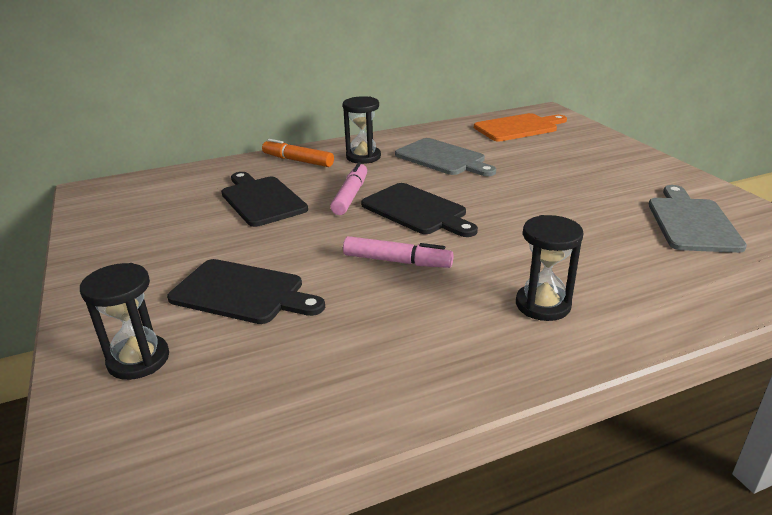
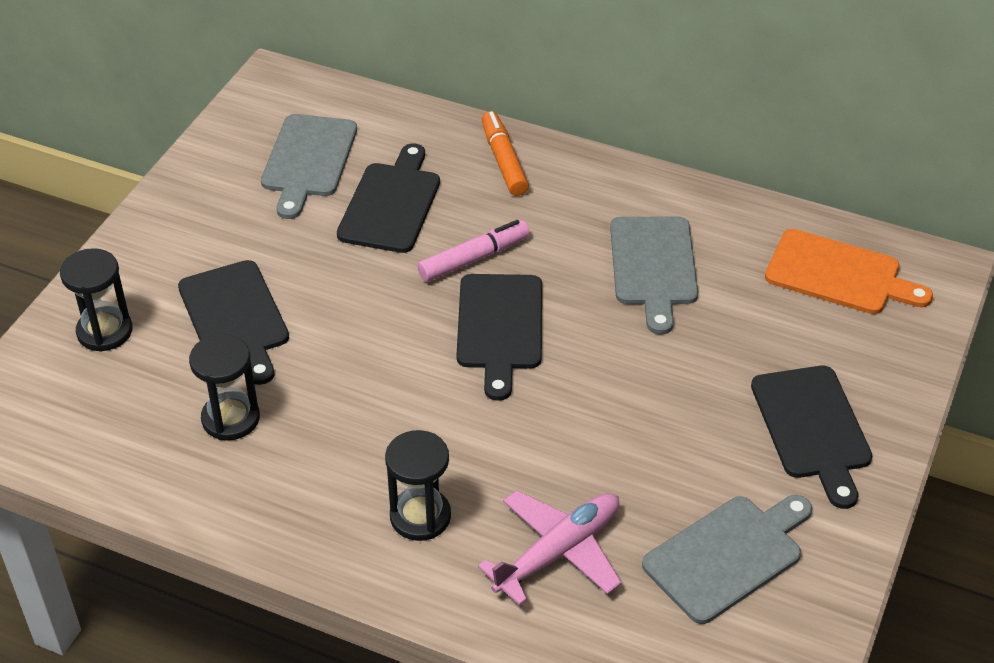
camera: 45 degrees right, 15 degrees up
black hourglass [343,96,381,164] -> black hourglass moved to [189,334,260,440]
pink marker [343,236,454,268] -> none
none -> grey cutting board [261,114,357,219]
none -> pink plane [478,490,622,606]
none -> black cutting board [751,366,872,509]

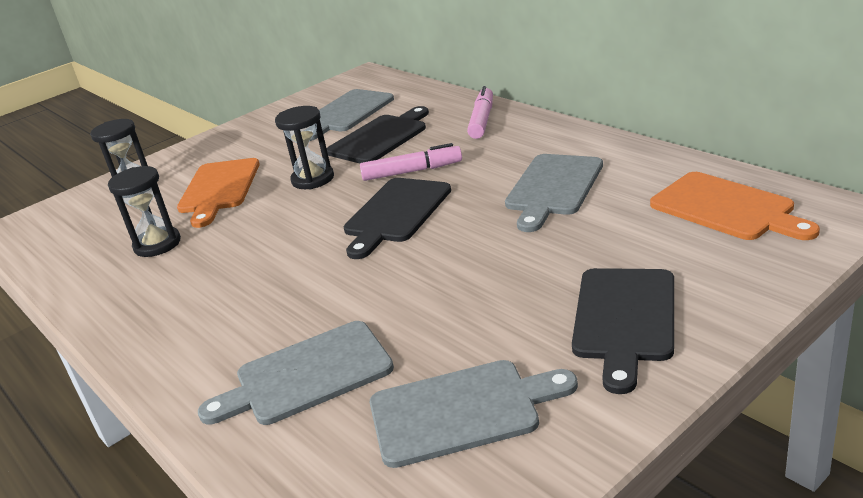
camera: 30 degrees right, 15 degrees down
black cutting board [178,260,289,385] -> orange cutting board [177,158,260,228]
black hourglass [385,430,451,541] -> black hourglass moved to [275,106,334,189]
pink plane [478,490,622,606] -> grey cutting board [198,321,394,425]
orange marker [482,111,529,196] -> pink marker [467,86,493,139]

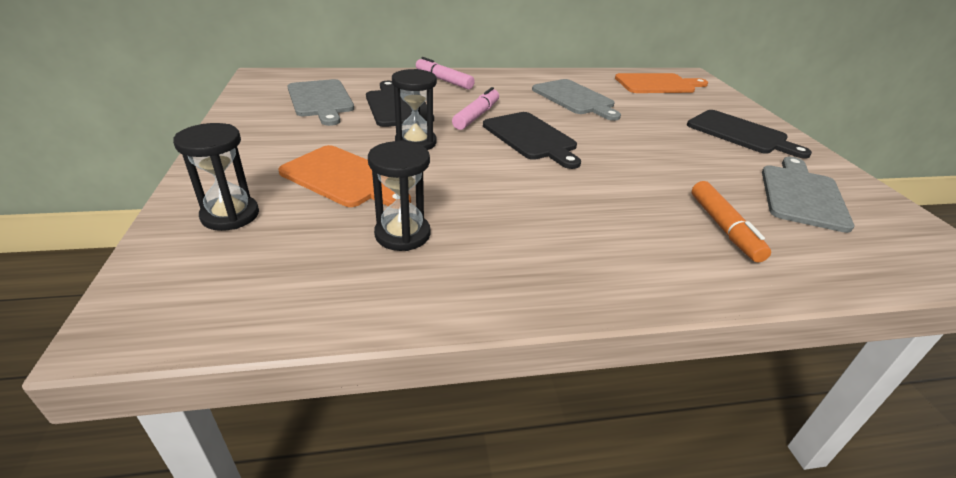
camera: 65 degrees left, 5 degrees up
grey cutting board [198,321,394,425] -> orange marker [692,181,771,263]

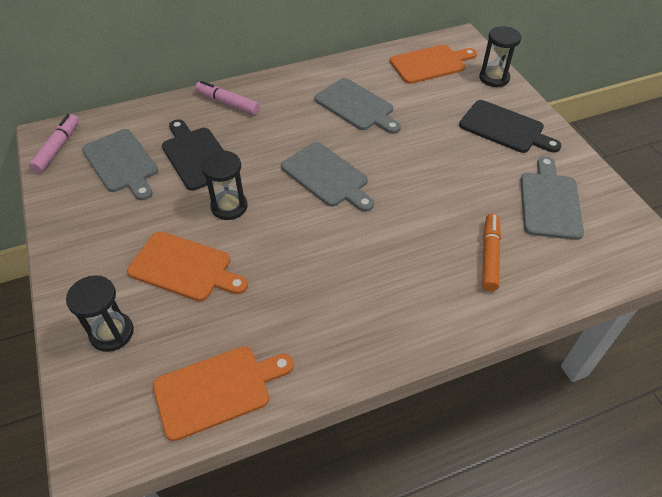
camera: 10 degrees left, 15 degrees up
black hourglass [368,141,430,251] -> black hourglass moved to [479,26,521,87]
pink marker [452,87,499,130] -> pink marker moved to [29,114,79,173]
black cutting board [483,112,581,169] -> grey cutting board [281,142,374,212]
orange marker [692,181,771,263] -> orange marker turned 150 degrees counterclockwise [482,214,501,291]
none -> orange cutting board [153,346,294,441]

